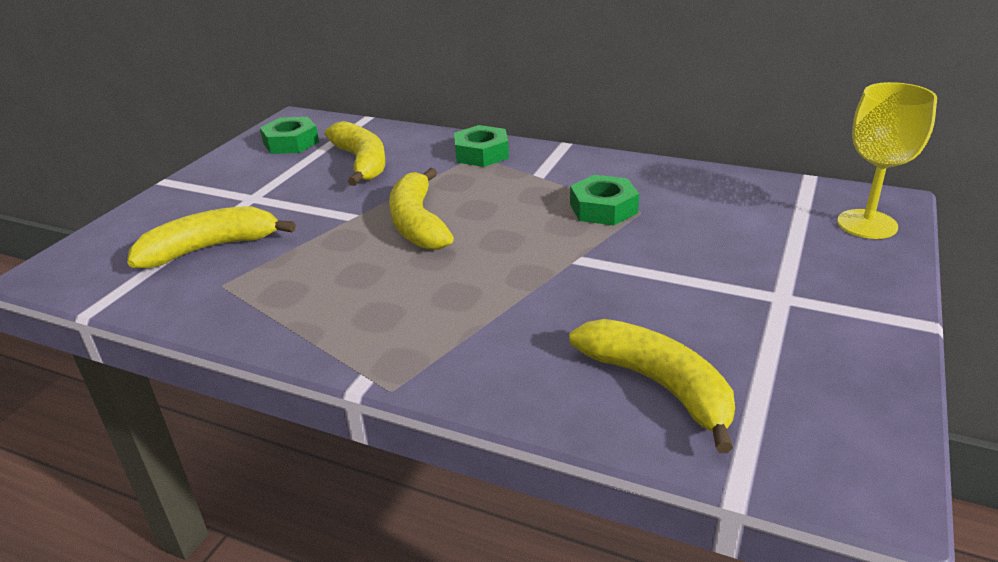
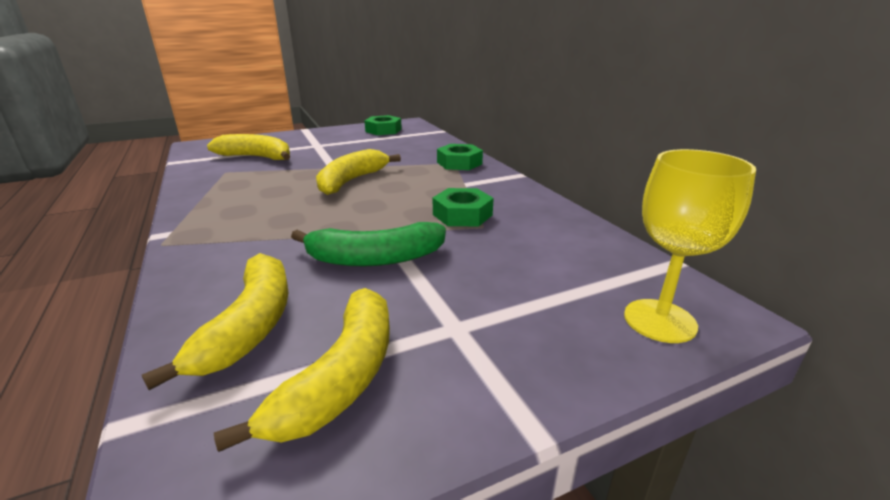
camera: 40 degrees right, 5 degrees down
yellow banana [325,121,386,186] -> yellow banana moved to [214,288,390,452]
none -> green banana [291,222,446,266]

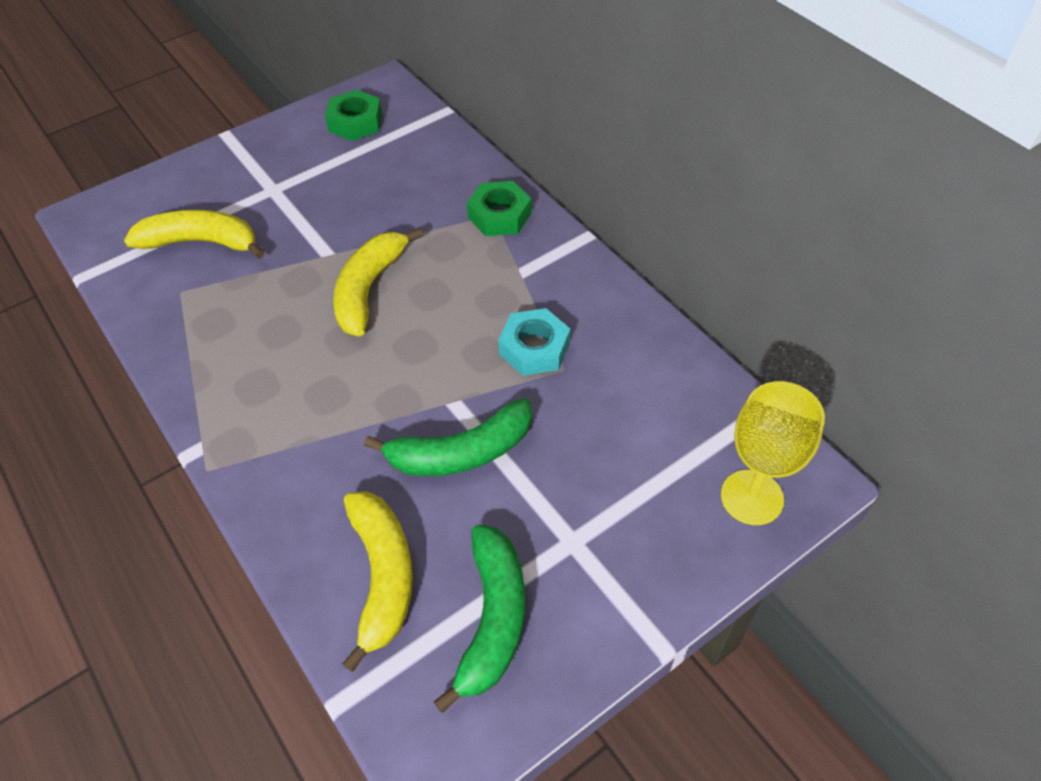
camera: 10 degrees left, 25 degrees up
yellow banana [214,288,390,452] -> green banana [434,525,525,713]
green nut [433,188,494,226] -> turquoise nut [498,308,570,376]

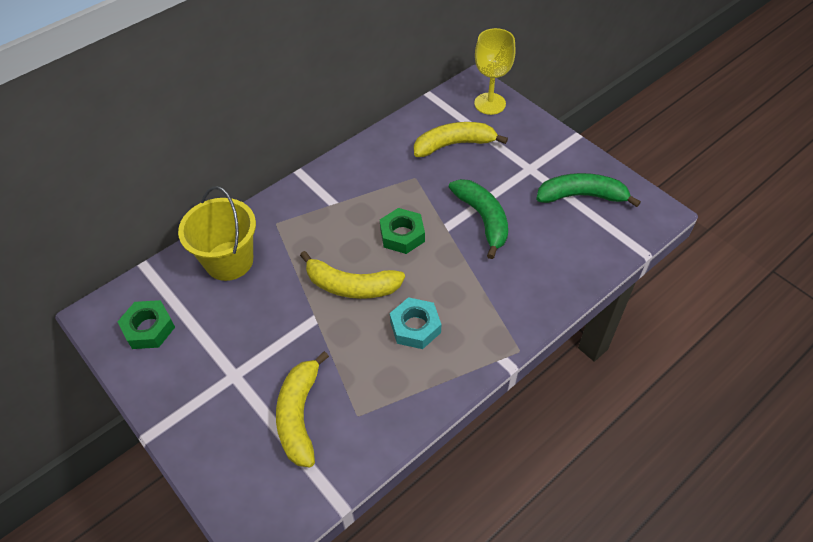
camera: 95 degrees left, 0 degrees up
yellow banana [343,491,413,672] -> yellow banana moved to [414,122,508,157]
green nut [467,181,532,236] -> green nut moved to [380,208,425,254]
turquoise nut [498,308,570,376] -> turquoise nut moved to [390,297,441,349]
none -> yellow bucket [178,186,256,281]

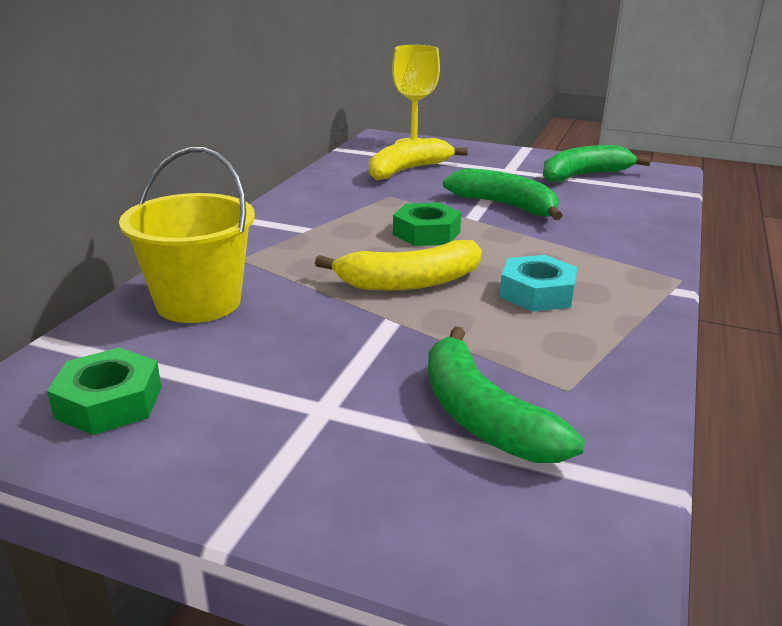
camera: 30 degrees left, 25 degrees down
yellow banana [276,351,329,467] -> green banana [428,326,585,463]

